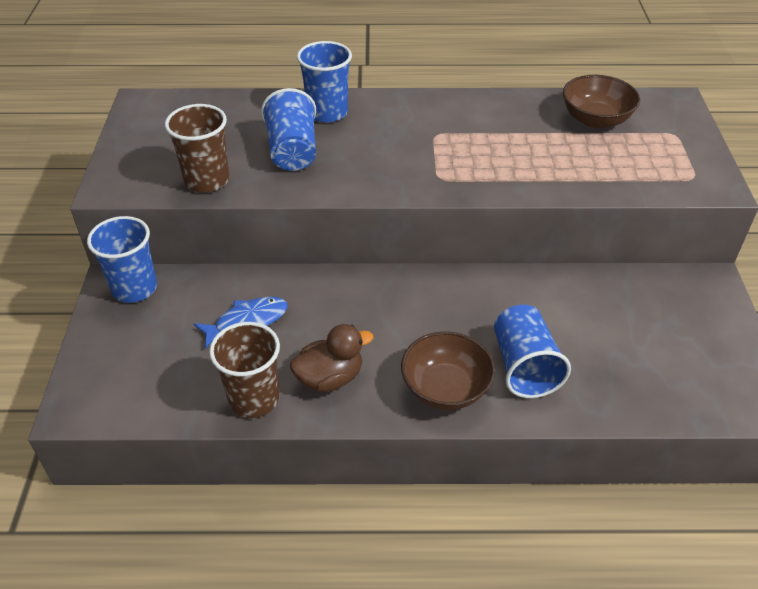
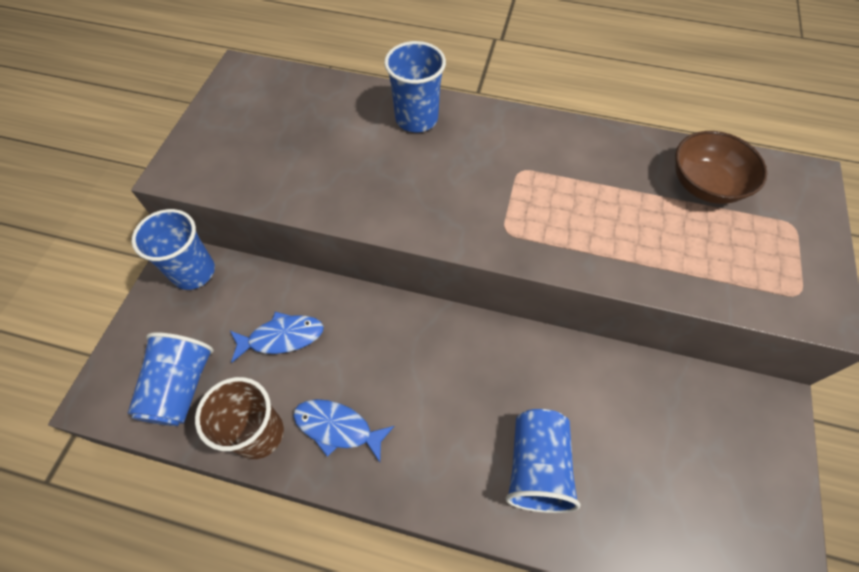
camera: 15 degrees right, 15 degrees up
brown cup [165,104,230,192] -> none
blue cup [261,88,316,171] -> blue cup moved to [128,332,214,426]
brown duck [290,324,374,392] -> blue fish [293,399,394,462]
brown bowl [401,332,495,410] -> none

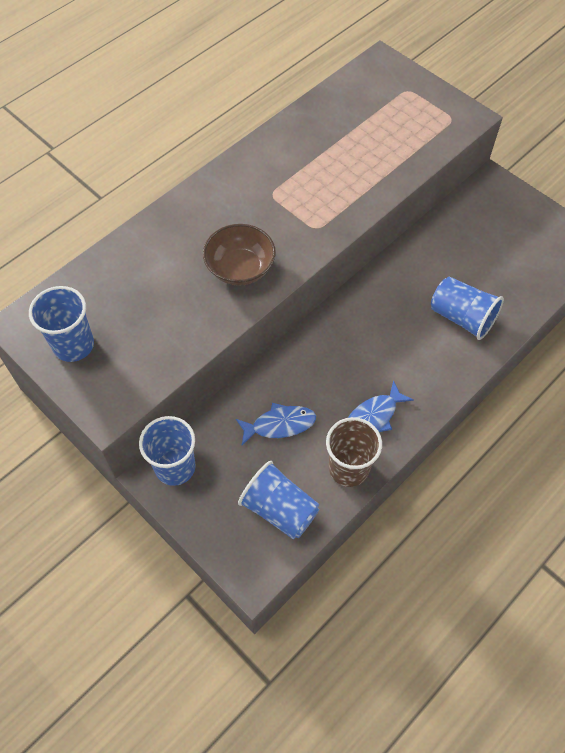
camera: 60 degrees left, 0 degrees up
blue fish [230,312,324,363] -> blue fish turned 60 degrees clockwise [236,403,316,445]
blue cup [384,41,446,132] -> blue cup moved to [29,286,94,362]
brown bowl [675,131,767,204] -> brown bowl moved to [203,224,276,286]

